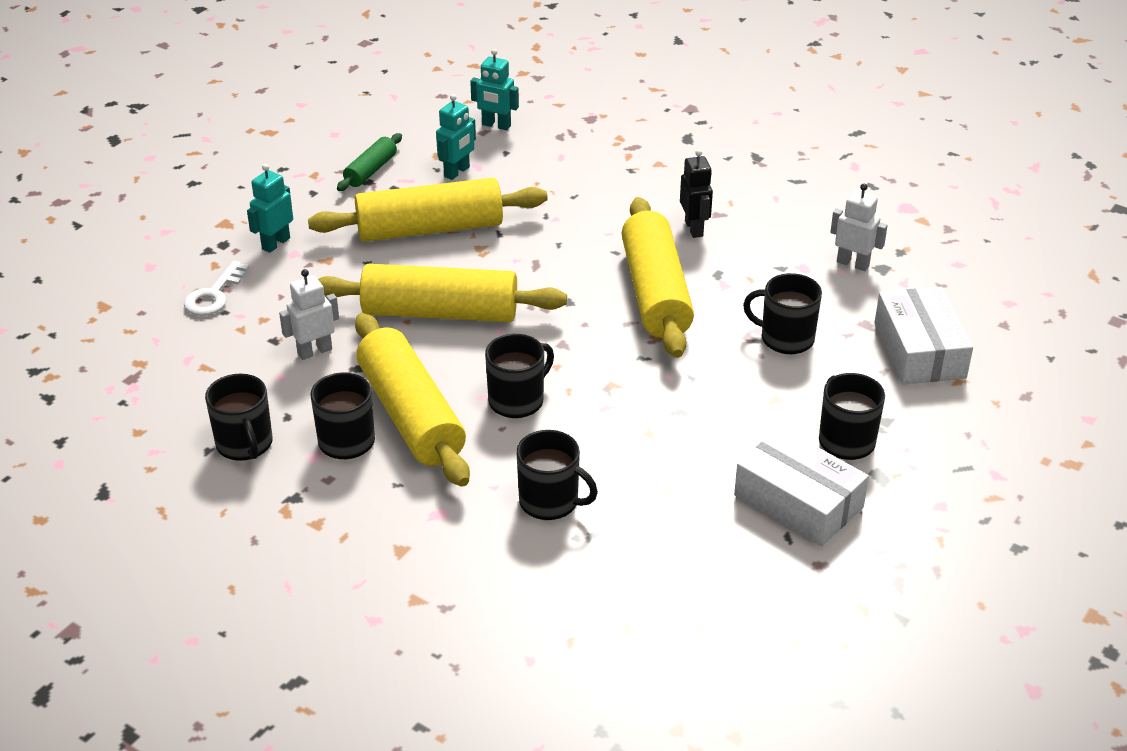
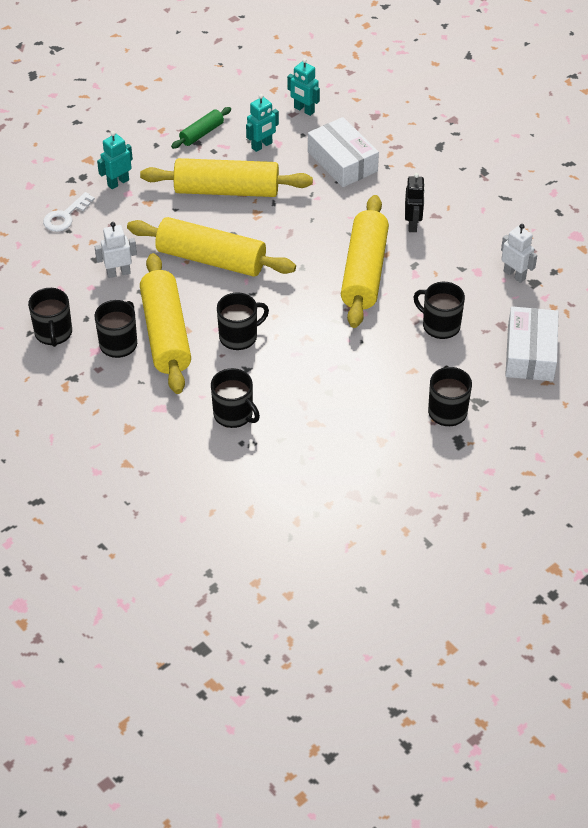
camera: 15 degrees right, 10 degrees up
white box [734,427,869,547] -> white box moved to [308,117,379,187]

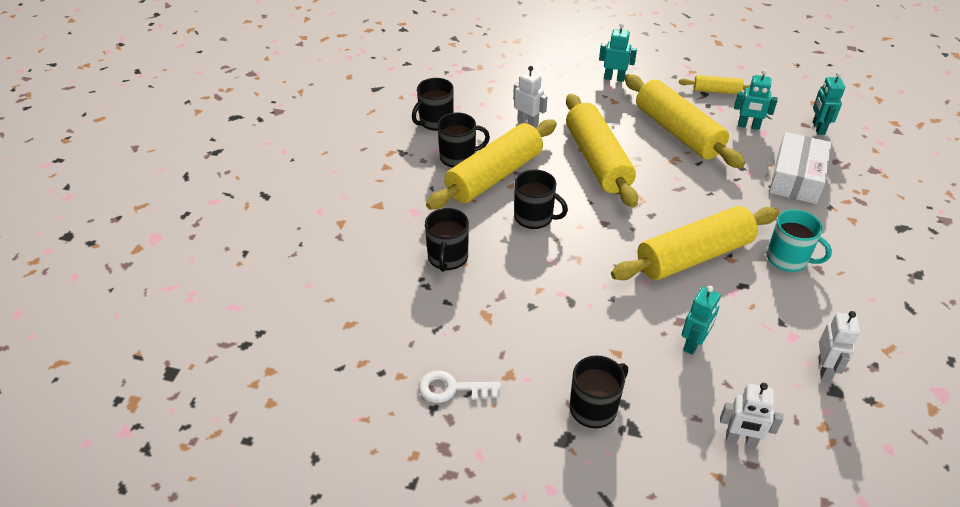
camera: 55 degrees right, 5 degrees down
white key [43,192,95,232] -> white key moved to [419,371,501,403]
green rolling pin [171,107,231,149] -> yellow rolling pin [679,75,750,94]
black robot [405,173,425,232] -> turquoise mug [767,209,832,272]
black mug [413,282,465,339] -> turquoise robot [682,286,721,355]
white box [505,306,559,381] -> white robot [720,383,783,447]

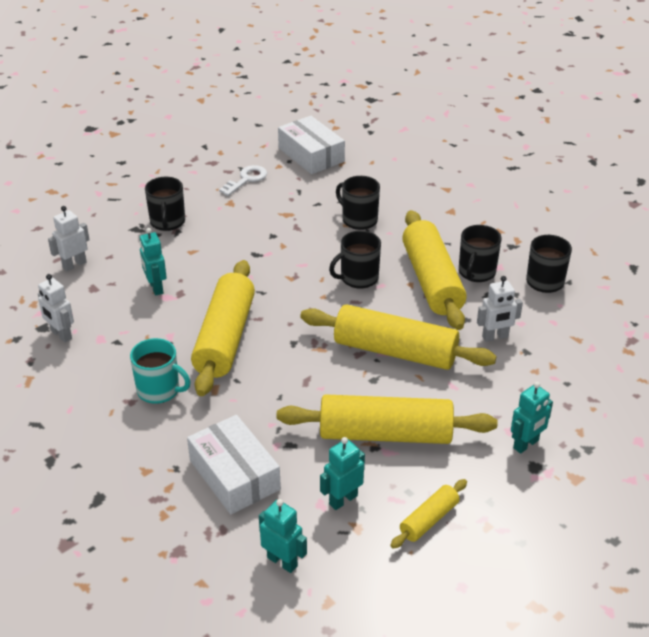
camera: 125 degrees right, 5 degrees down
turquoise mug [767,209,832,272] -> turquoise mug turned 135 degrees counterclockwise [130,338,190,404]
none -> white box [278,116,345,174]

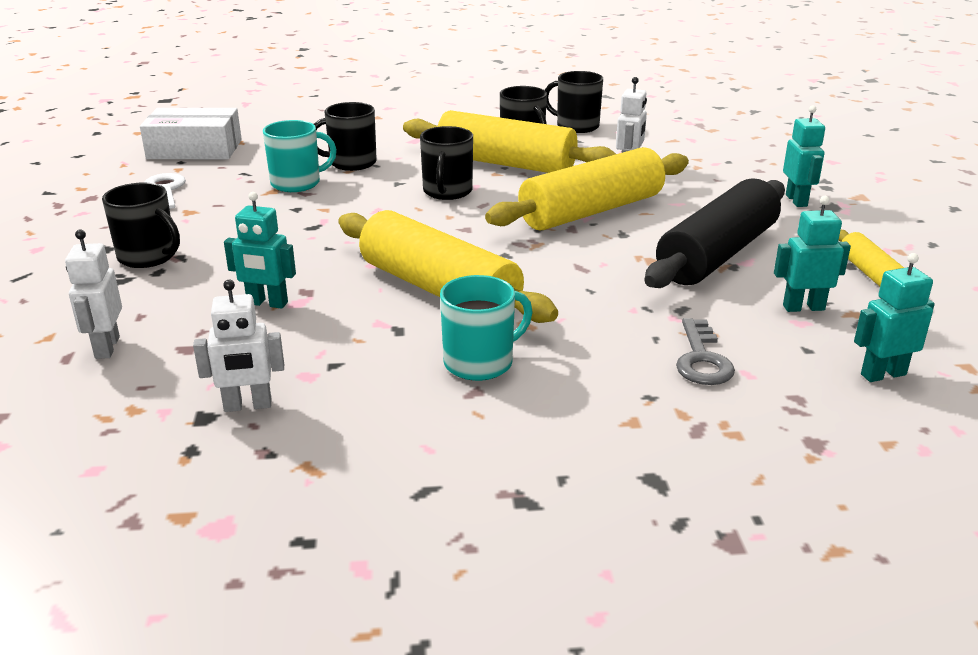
camera: 55 degrees left, 10 degrees down
white box [187,415,281,515] -> grey key [676,318,735,385]
yellow rolling pin [277,394,498,444] -> black rolling pin [644,178,785,288]
turquoise robot [320,437,365,510] -> turquoise robot turned 90 degrees clockwise [774,196,851,312]
none -> turquoise mug [263,120,337,192]

